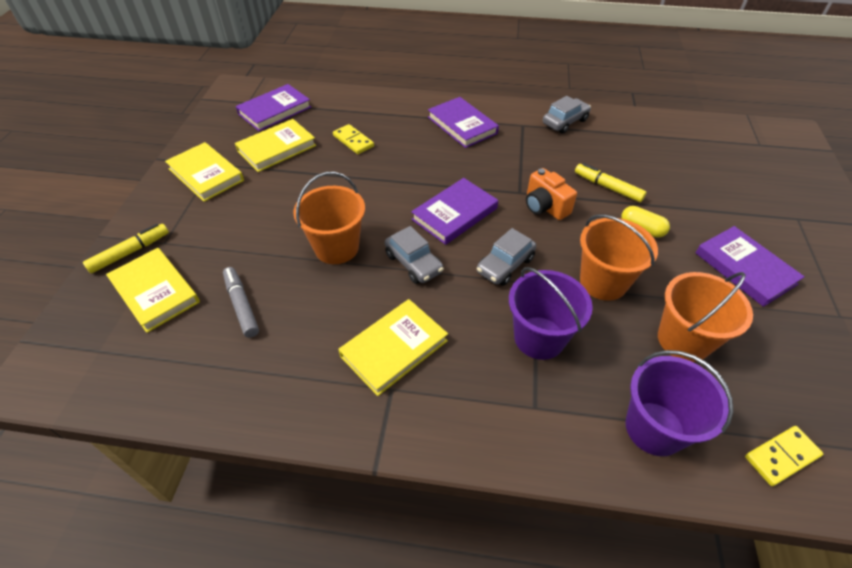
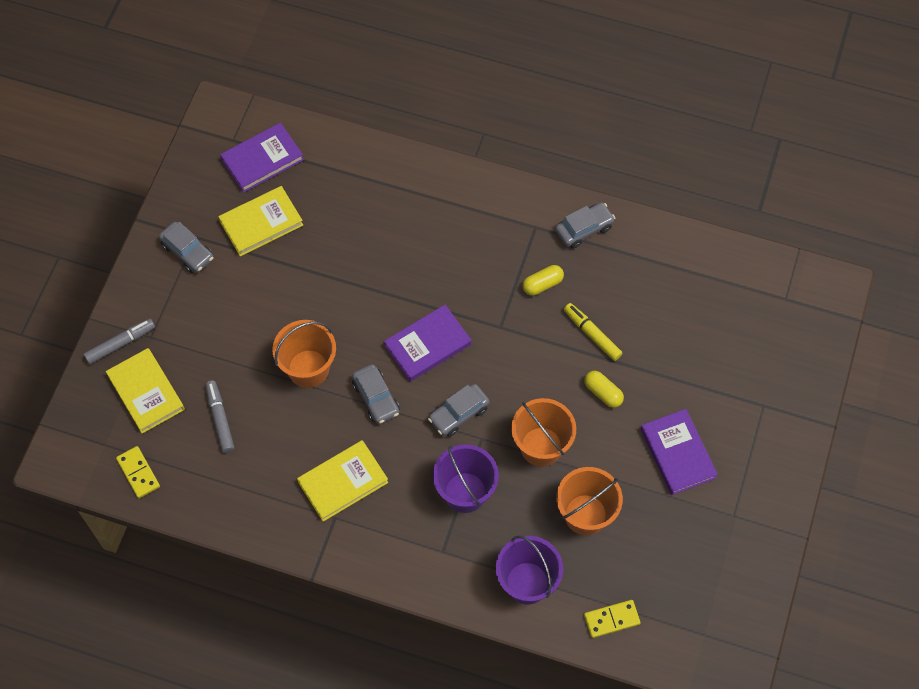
camera: 10 degrees right, 15 degrees up
yellow marker [83,224,169,273] -> grey marker [84,319,155,364]
yellow book [165,142,244,202] -> grey car [159,222,214,273]
yellow domino [333,124,374,154] -> yellow domino moved to [116,446,160,498]
purple book [428,97,499,148] -> none
orange camera [526,168,577,220] -> none
none -> yellow capsule [523,265,564,296]

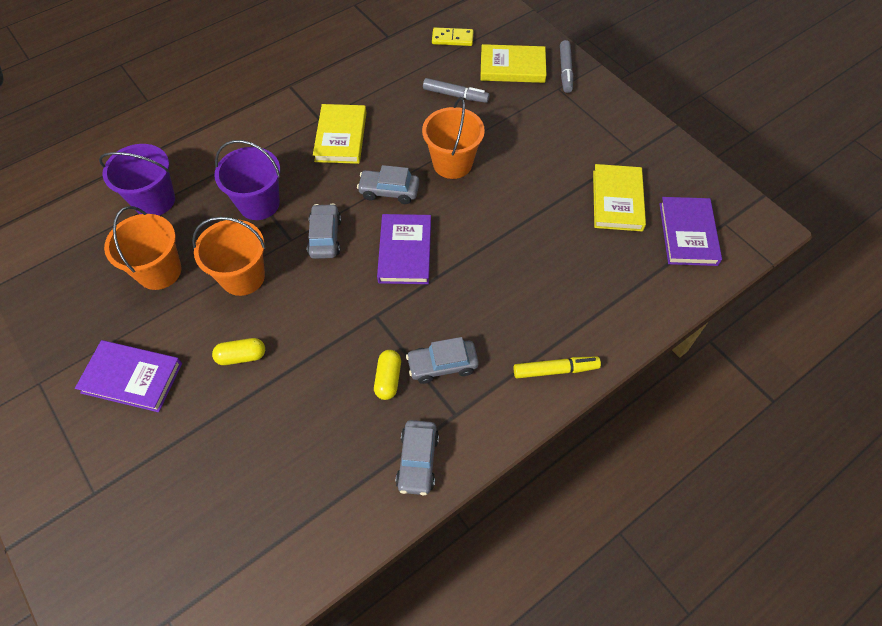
camera: 125 degrees right, 5 degrees down
grey car [159,222,214,273] -> grey car moved to [406,337,479,384]
yellow marker [564,303,622,361] -> yellow marker moved to [514,356,601,378]
yellow domino [584,600,641,638] -> none

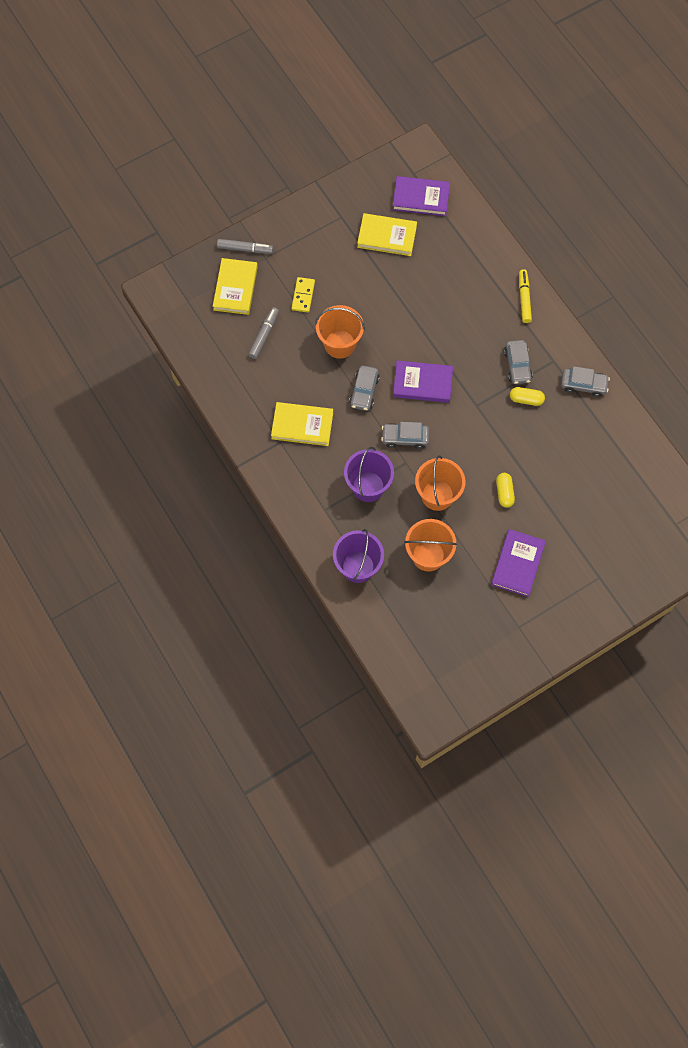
camera: 85 degrees left, 10 degrees up
yellow domino [432,27,473,46] -> yellow domino moved to [292,277,315,312]

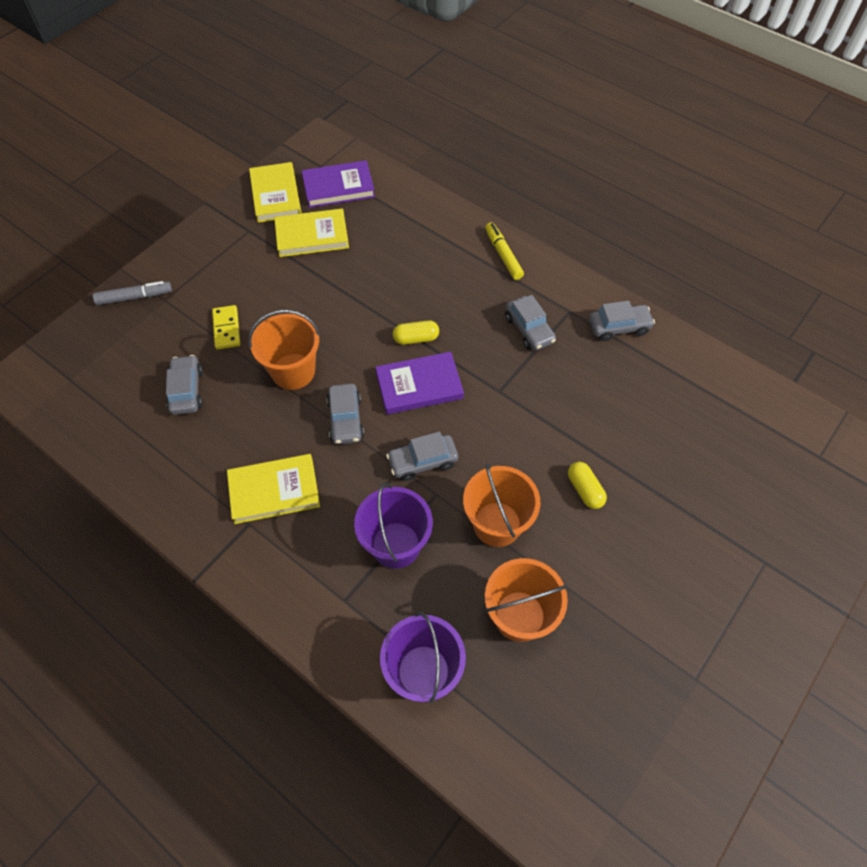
camera: 20 degrees left, 10 degrees down
yellow book [213,258,258,315] -> yellow book moved to [249,162,301,223]
grey marker [248,307,279,359] -> grey car [166,355,203,415]
purple book [491,529,546,597] -> none
yellow capsule [510,387,545,406] -> yellow capsule moved to [393,320,439,345]

